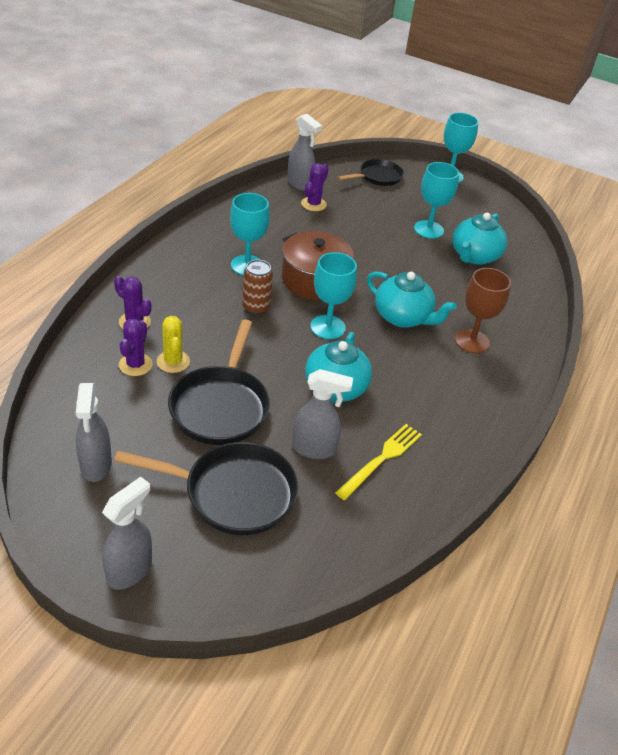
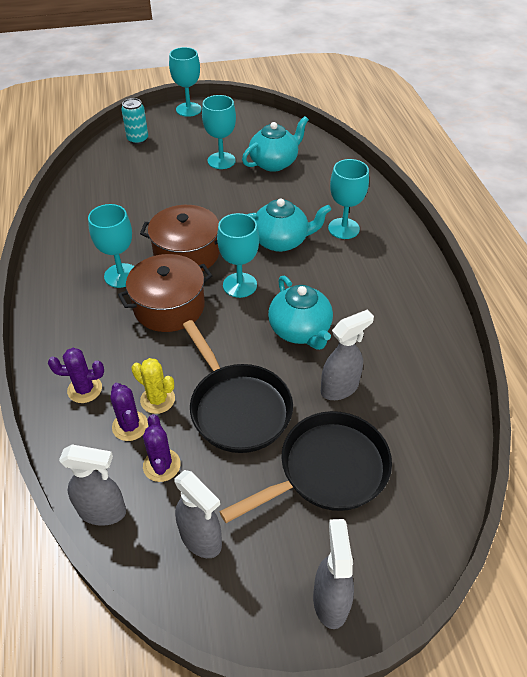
camera: 35 degrees left, 5 degrees up
brown can [242,260,273,315] -> brown pot [118,254,212,332]
grey spray bottle [287,114,322,191] -> grey spray bottle moved to [59,445,126,526]
purple cactus [301,163,329,211] -> purple cactus moved to [143,414,181,482]
yellow fork [335,424,422,500] -> none
black pan [338,159,404,186] -> turquoise can [121,98,148,144]
turquoise teapot [452,213,507,265] -> turquoise teapot turned 120 degrees counterclockwise [242,116,309,172]
brown goblet [455,268,511,353] -> turquoise goblet [328,159,369,239]

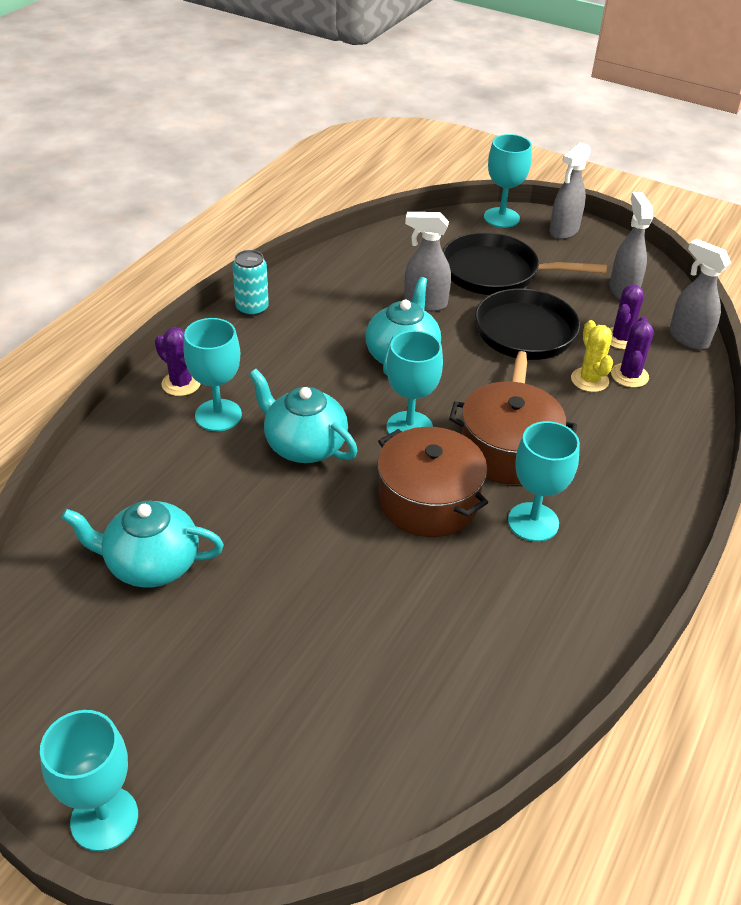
camera: 140 degrees left, 5 degrees down
purple cactus [48,348,104,403] -> purple cactus moved to [155,327,201,396]
turquoise can [121,98,148,144] -> turquoise can moved to [232,250,269,316]
turquoise goblet [202,95,236,169] -> turquoise goblet moved to [484,134,532,228]

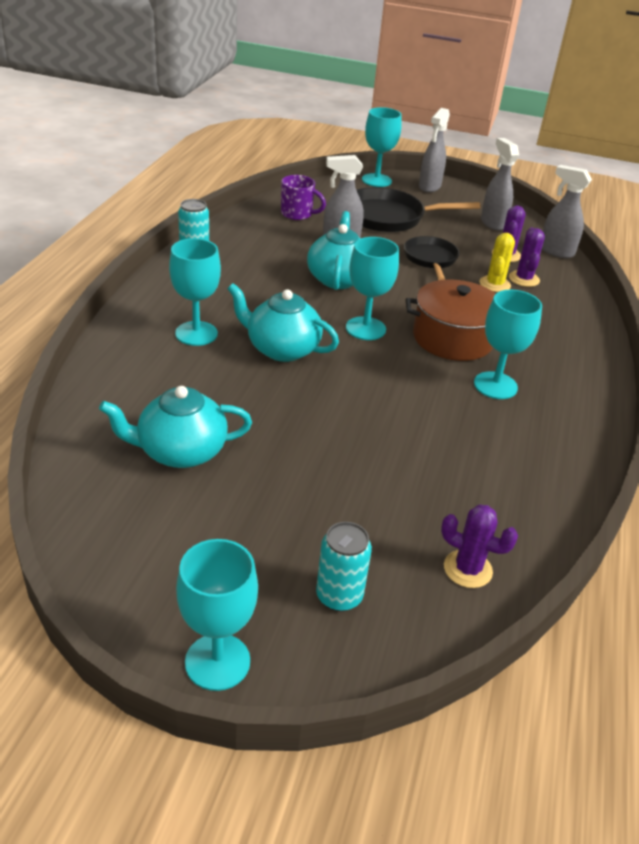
camera: 15 degrees left, 5 degrees down
purple cactus [155,327,201,396] -> purple cactus moved to [441,504,518,588]
brown pot [377,427,488,537] -> none
black pan [475,289,580,383] -> black pan [404,236,460,280], size x0.63
yellow cactus [571,320,613,392] -> yellow cactus turned 45 degrees clockwise [479,233,515,292]
none -> purple mug [281,175,326,220]
none -> turquoise can [316,522,372,612]

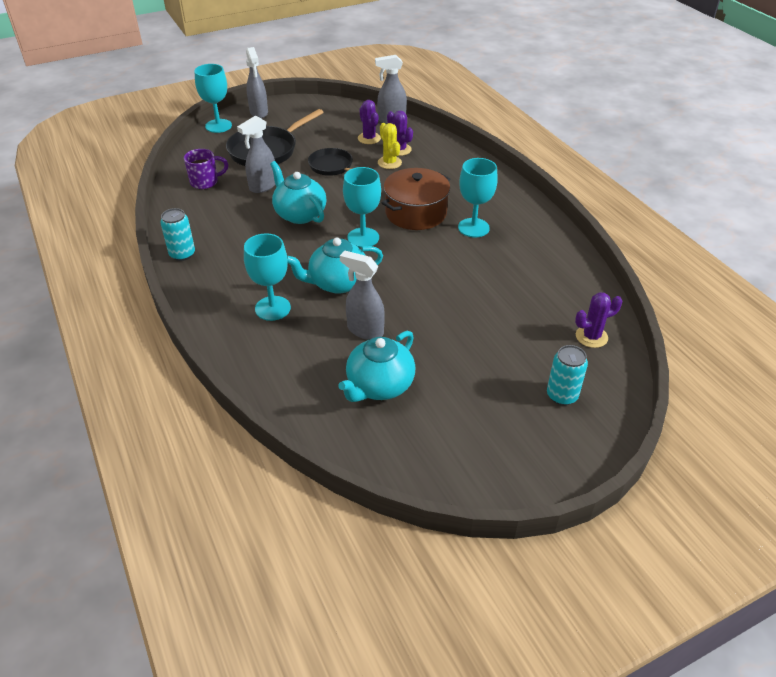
camera: 40 degrees left, 5 degrees up
turquoise goblet [176,539,258,691] -> none
grey spray bottle [481,138,519,231] -> grey spray bottle moved to [340,251,385,340]

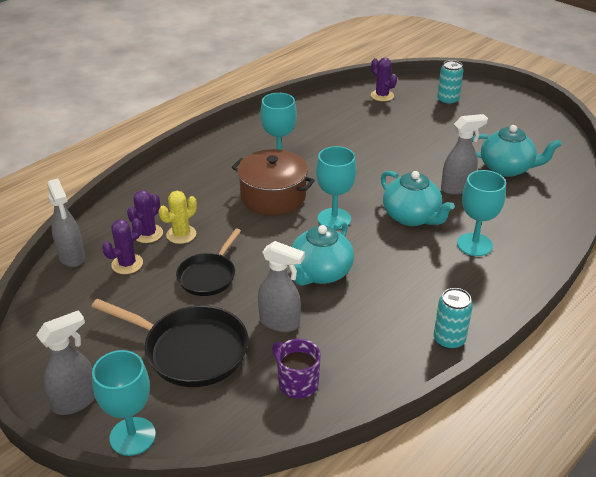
camera: 110 degrees left, 5 degrees down
grey spray bottle [340,251,385,340] -> grey spray bottle turned 120 degrees counterclockwise [441,114,488,195]

